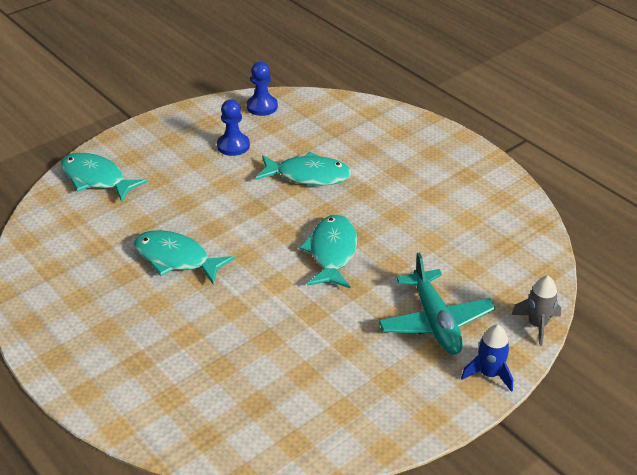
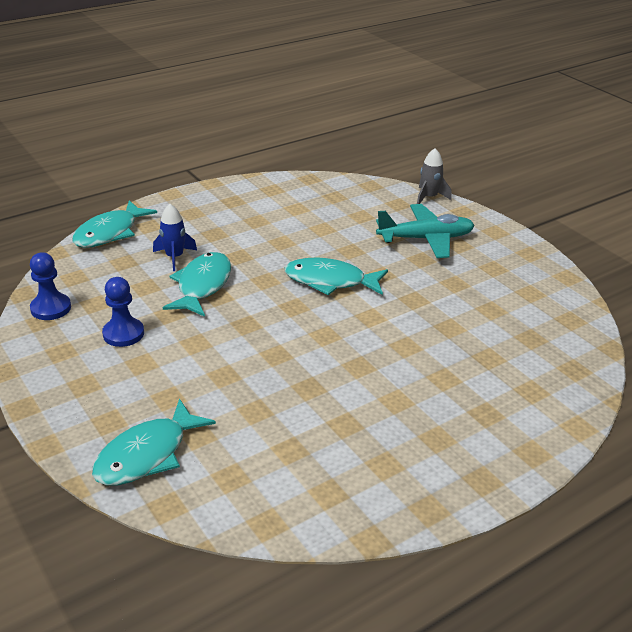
camera: 85 degrees left, 5 degrees down
turquoise fish [134,230,235,284] -> turquoise fish moved to [72,200,157,248]
blue rocket [461,325,513,392] -> blue rocket moved to [153,204,197,271]

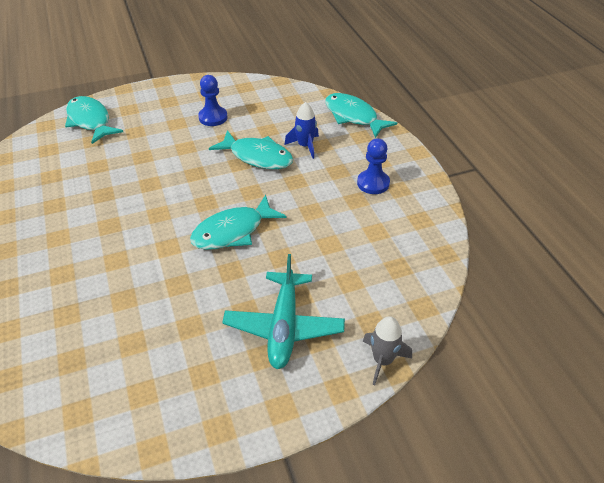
camera: 105 degrees right, 10 degrees up
blue pawn [30,252,71,320] -> blue pawn moved to [357,138,390,194]
turquoise fish [285,258,388,295] -> turquoise fish turned 150 degrees counterclockwise [190,195,287,250]

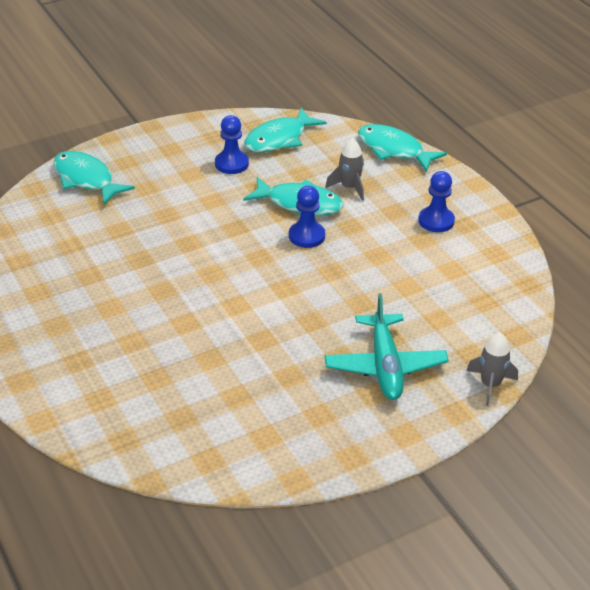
camera: 10 degrees left, 5 degrees down
turquoise fish [190,195,287,250] -> turquoise fish moved to [244,108,326,152]
blue rocket [284,102,319,159] -> grey rocket [325,138,364,201]
none -> blue pawn [289,186,325,248]

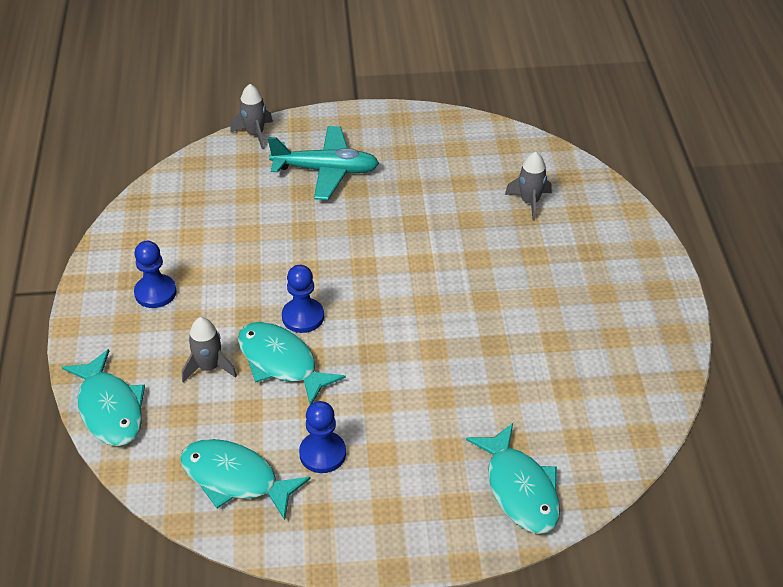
camera: 155 degrees left, 5 degrees up
turquoise fish [244,108,326,152] -> turquoise fish turned 135 degrees counterclockwise [180,439,311,520]
turquoise plane [325,293,449,400] -> turquoise plane turned 75 degrees clockwise [268,126,379,200]
none -> grey rocket [505,152,552,221]

